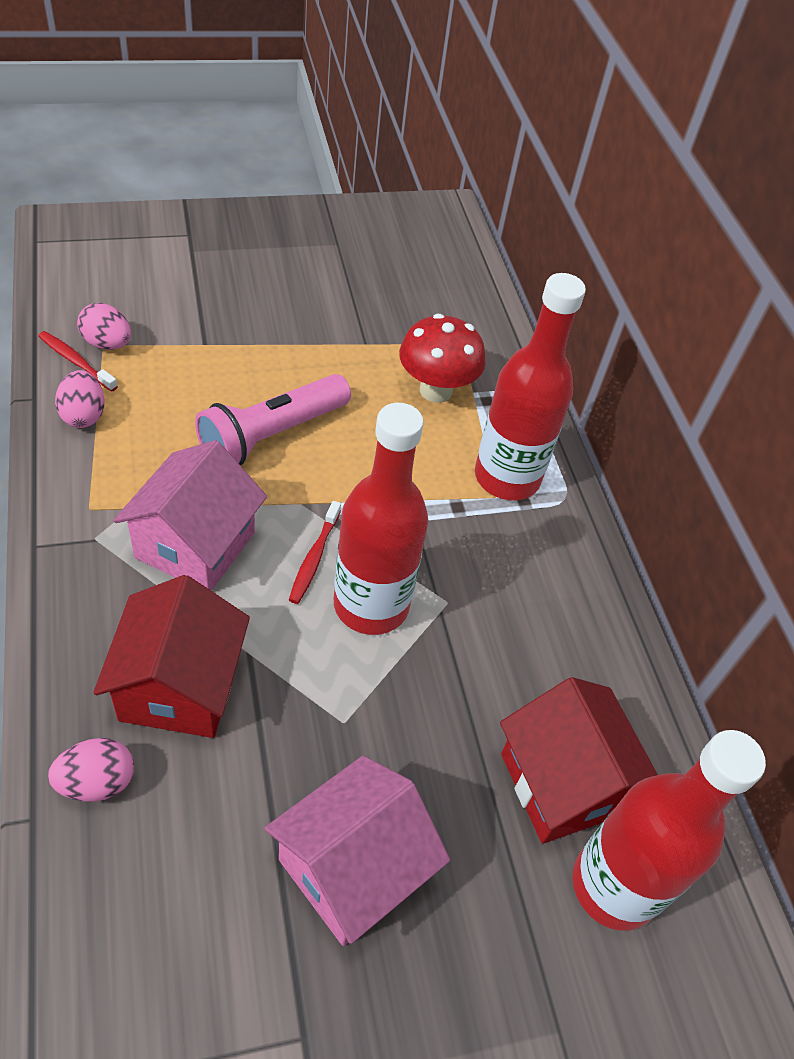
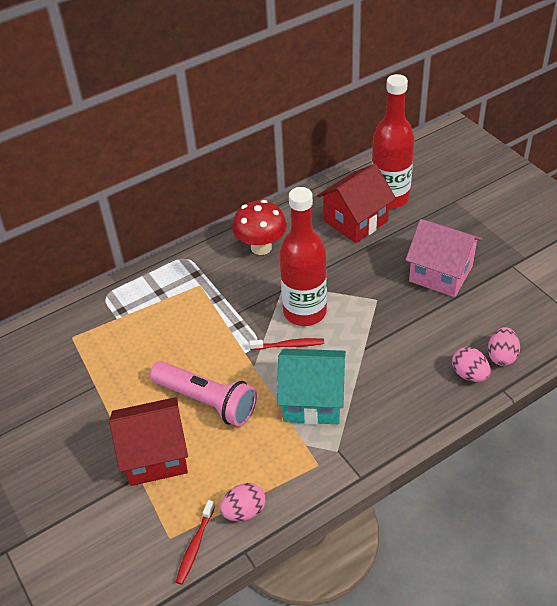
camera: 100 degrees left, 5 degrees down
pink egg [77,303,131,350] -> pink egg moved to [488,327,520,366]
red house [93,575,250,738] -> red house moved to [109,397,188,486]
pink house [113,440,267,591] -> turquoise house [277,349,346,425]
red mushroom [399,314,486,403] -> red mushroom moved to [232,200,287,255]
red bottle [475,273,586,500] -> none

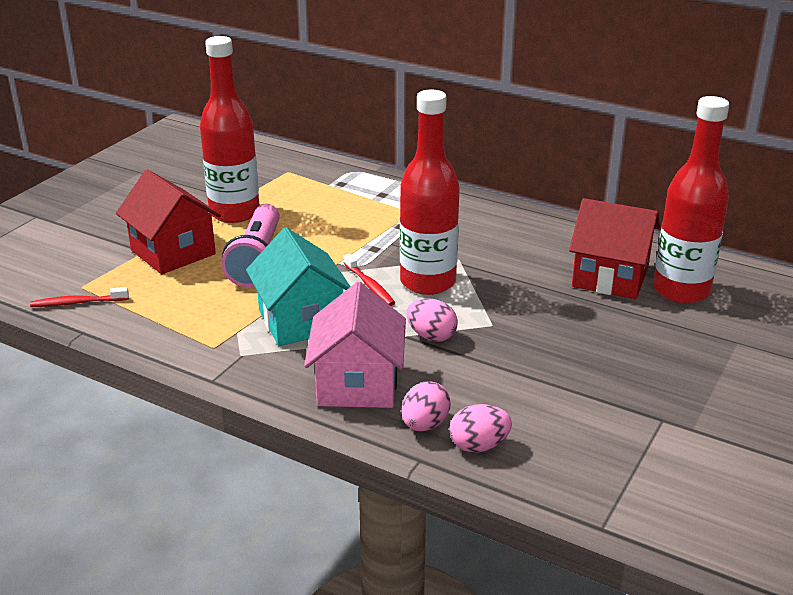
camera: 60 degrees right, 15 degrees down
pink egg [220,483,265,521] -> pink egg moved to [407,298,458,342]
red mushroom [232,200,287,255] -> none
pink house [405,219,482,297] -> pink house moved to [304,282,406,408]
none -> red bottle [200,36,259,223]

